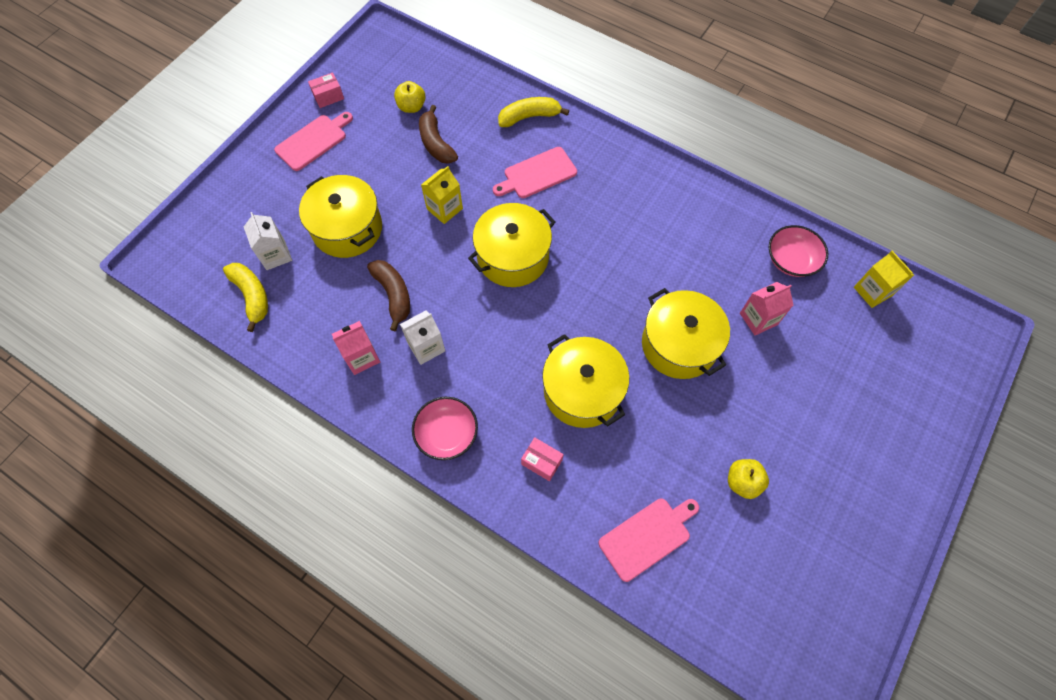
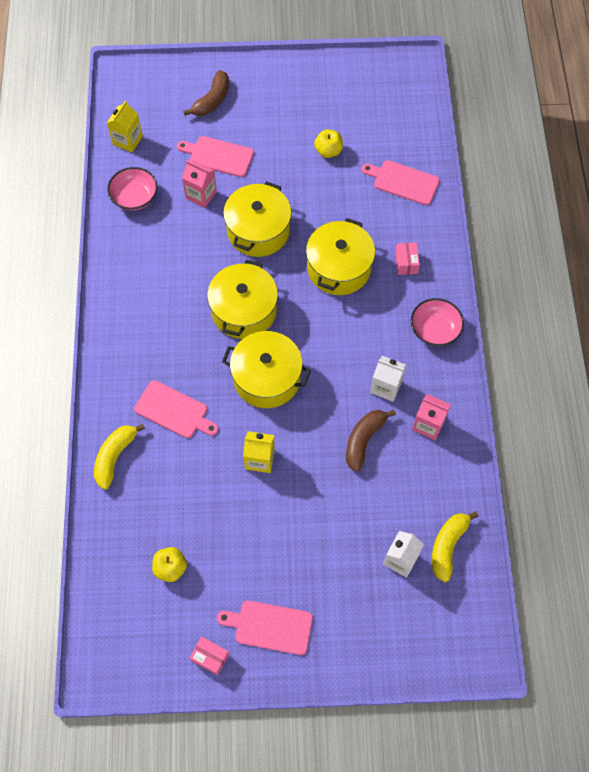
camera: 125 degrees left, 0 degrees up
yellow pot [299,175,382,258] -> yellow pot moved to [207,260,278,339]
brown banana [419,105,458,164] -> brown banana moved to [183,70,229,116]
yellow banana [498,97,569,127] -> yellow banana turned 75 degrees clockwise [94,424,145,490]
none -> pink cutting board [177,136,254,177]

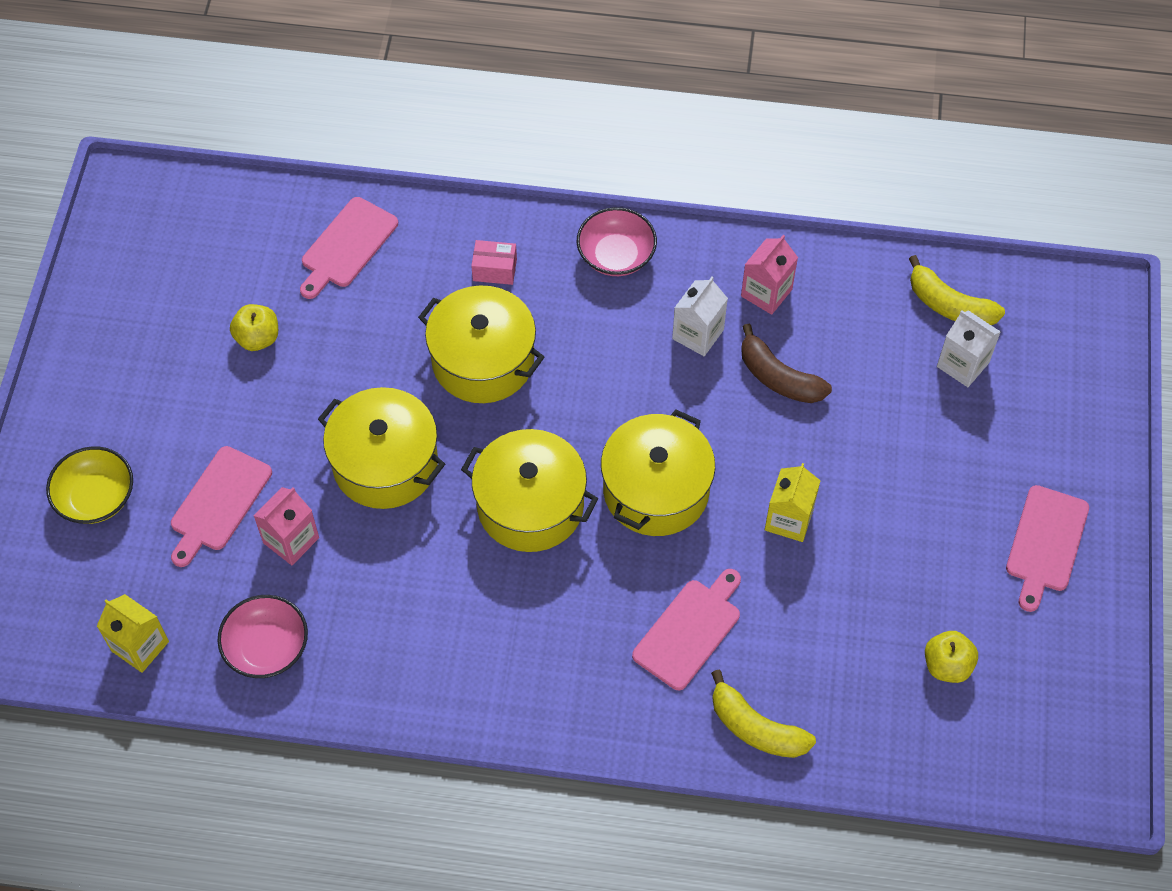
camera: 80 degrees left, 5 degrees down
brown banana [183,70,229,116] -> yellow bowl [46,446,133,524]
pink box [190,636,229,676] -> none

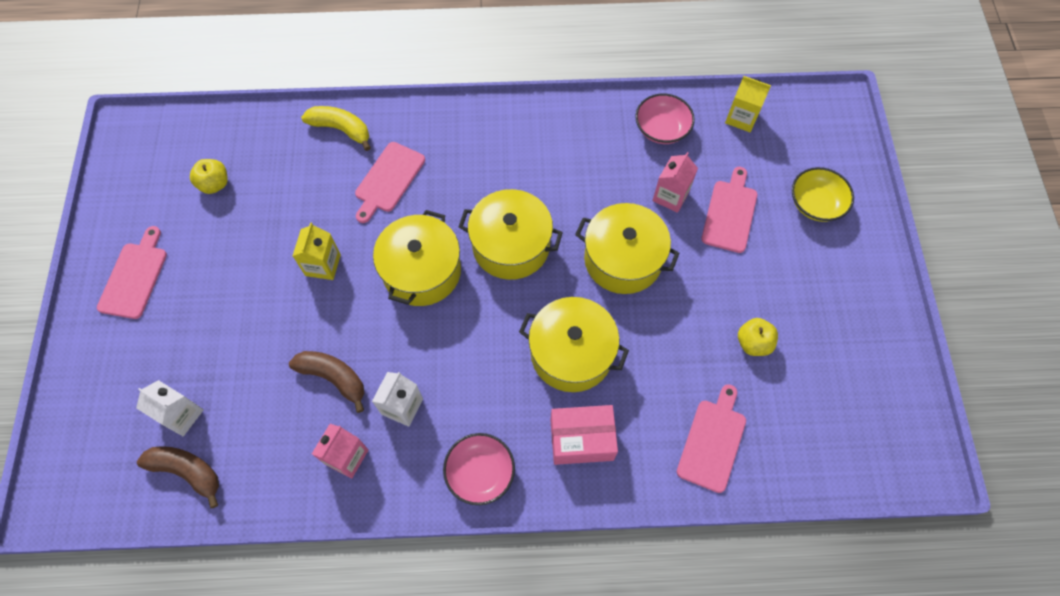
camera: 170 degrees right, 5 degrees up
pink box [471,240,517,285] -> pink box [550,405,618,465], size x1.71
yellow banana [909,255,1005,325] -> brown banana [137,446,219,508]

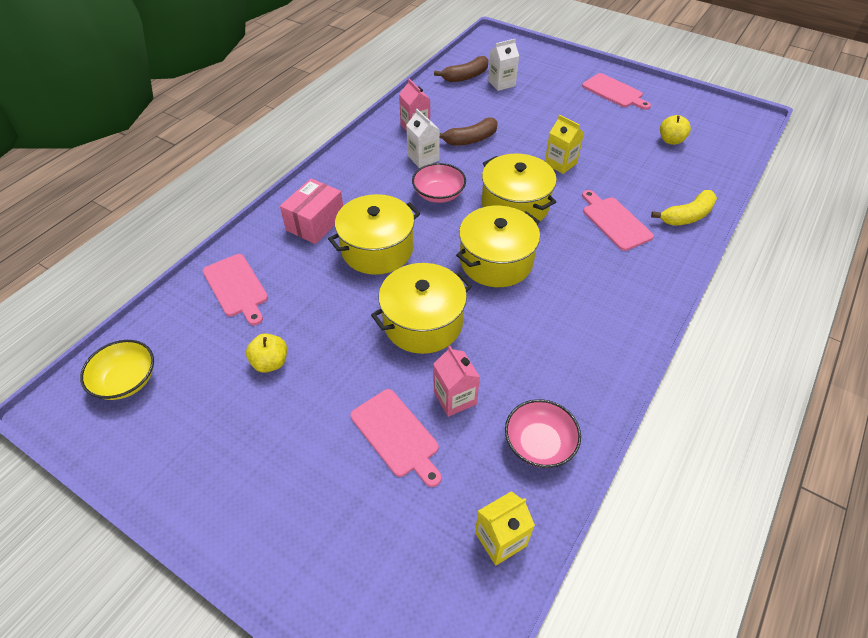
camera: 125 degrees right, 15 degrees down
pink bowl [443,433,515,505] -> pink bowl moved to [412,163,466,203]
yellow bowl [792,167,854,222] -> yellow bowl moved to [80,340,154,400]

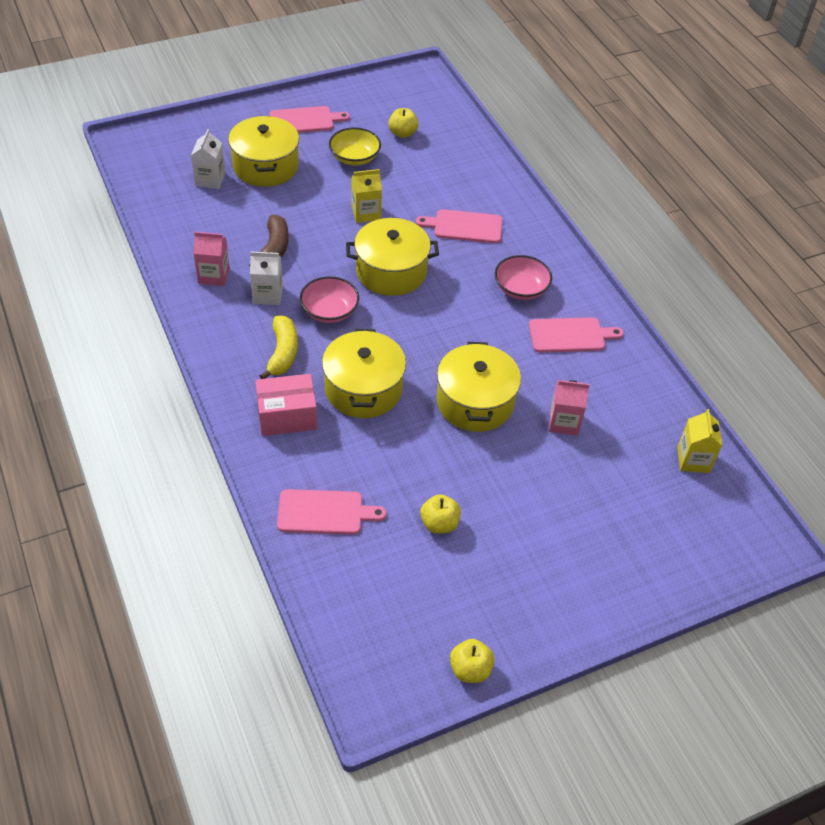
camera: 60 degrees left, 0 degrees up
yellow bowl [80,340,154,400] -> yellow bowl moved to [329,127,381,165]
pink box [280,178,343,244] -> pink box turned 75 degrees counterclockwise [255,374,317,436]
pink cutting board [350,389,441,487] -> pink cutting board moved to [529,317,624,353]
brown banana [434,56,488,82] -> none
yellow pot [456,206,540,287] -> yellow pot moved to [228,116,299,187]
pink bowl [505,399,581,468] -> pink bowl moved to [495,255,552,300]
yellow banana [651,190,717,226] -> yellow banana moved to [260,315,298,379]
none -> yellow apple [450,639,494,683]

